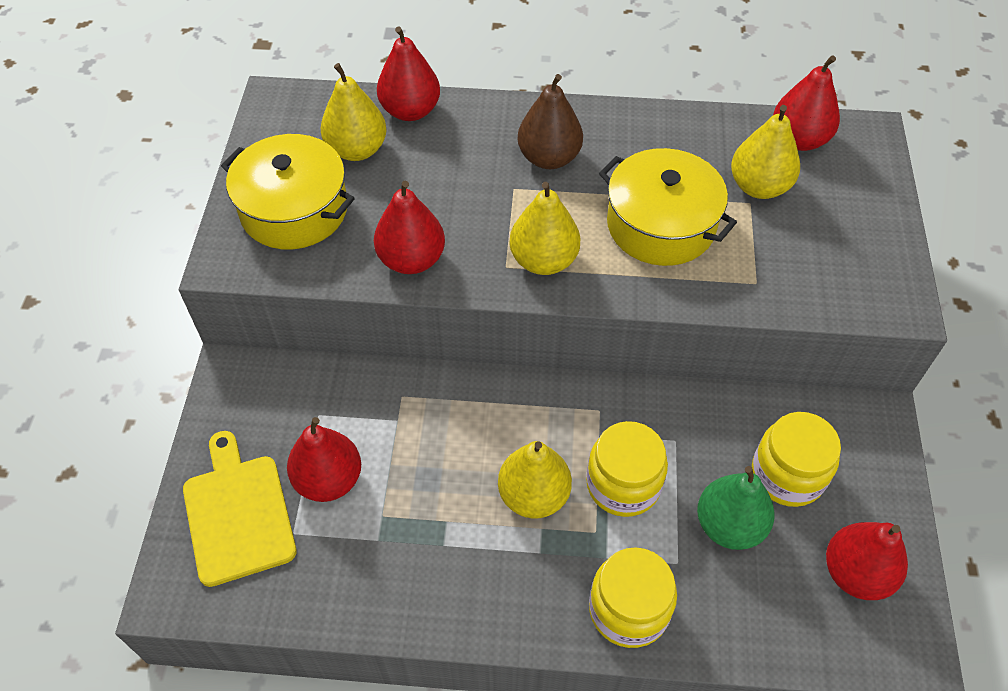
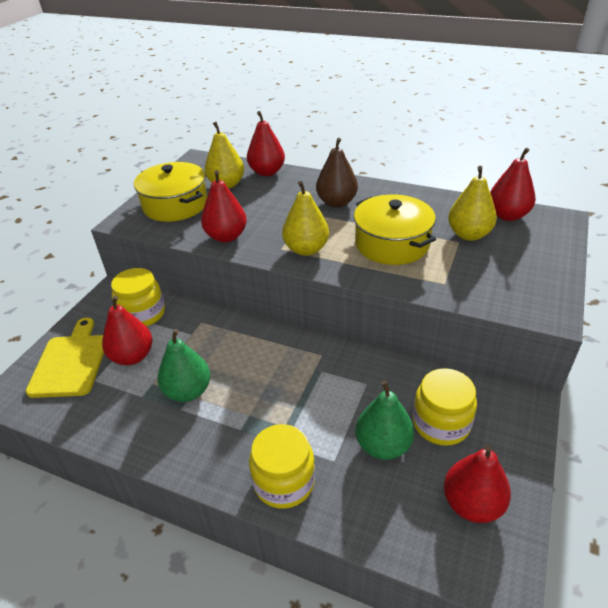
camera: 20 degrees right, 15 degrees down
yellow pear [498,441,572,519] -> none
yellow jar [586,421,668,517] -> yellow jar moved to [111,268,165,327]
none -> green pear [158,329,211,402]

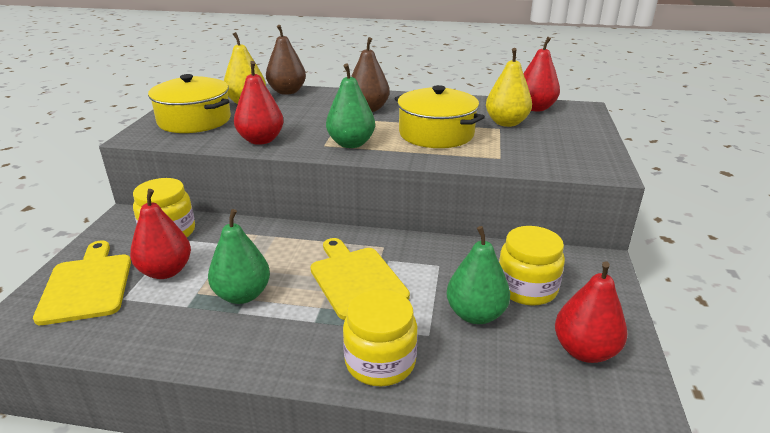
camera: 15 degrees left, 10 degrees down
red pear [247,111,285,176] -> brown pear [266,25,306,95]
yellow pear [282,181,329,256] -> green pear [326,64,375,148]
none -> yellow cutting board [311,238,410,320]

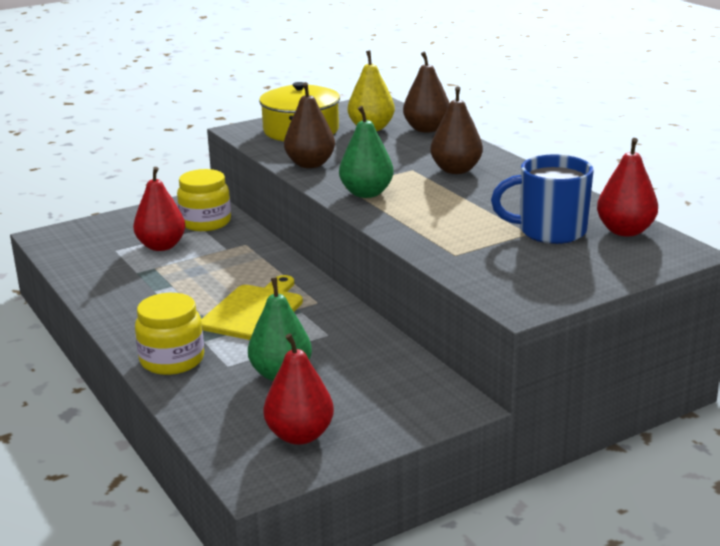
camera: 50 degrees right, 5 degrees down
yellow cutting board [33,241,131,325] -> none
green pear [208,209,270,304] -> none
red pear [234,61,284,145] -> brown pear [284,82,335,168]
yellow pot [395,85,485,148] -> none
yellow pear [486,48,532,127] -> blue mug [491,155,594,244]
yellow jar [499,226,565,306] -> none

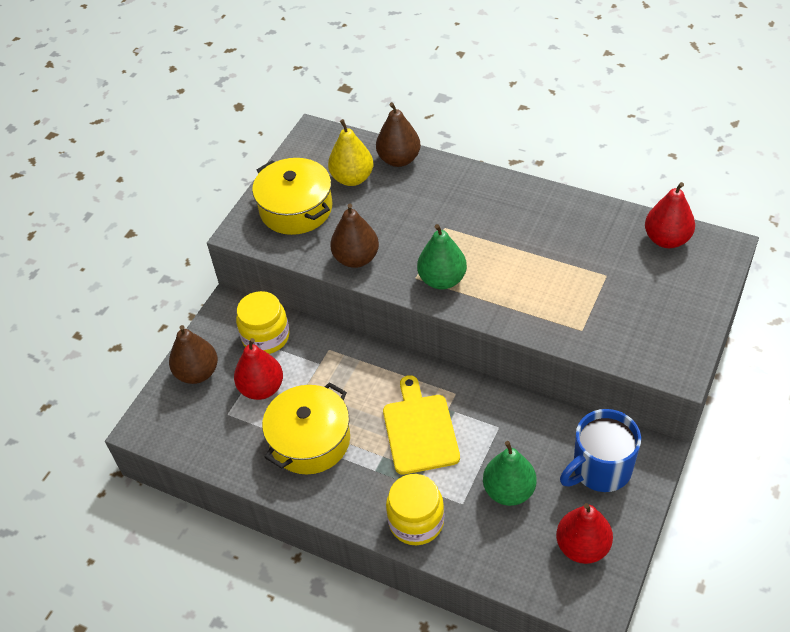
camera: 30 degrees left, 25 degrees up
brown pear [430,87,483,174] -> brown pear moved to [169,325,218,384]
blue mug [491,155,594,244] -> blue mug moved to [560,409,641,492]
none -> yellow pot [262,382,350,474]

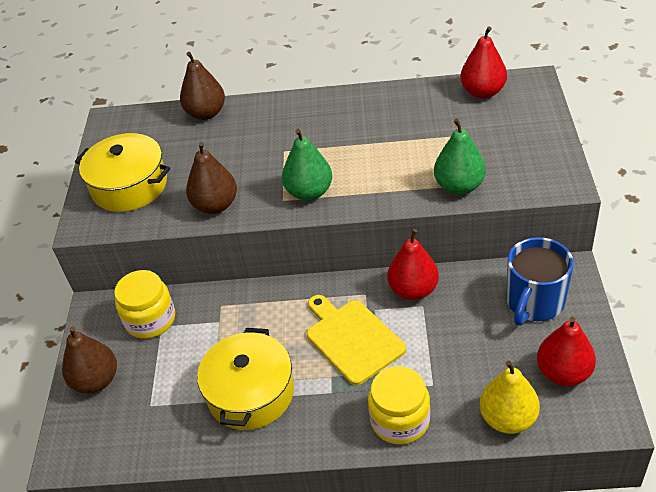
camera: 25 degrees left, 5 degrees down
red pear [234,338,283,400] -> red pear moved to [387,229,439,300]
yellow pear [328,119,373,186] -> yellow pear moved to [480,361,540,434]
green pear [483,441,537,506] -> green pear moved to [434,119,486,195]

